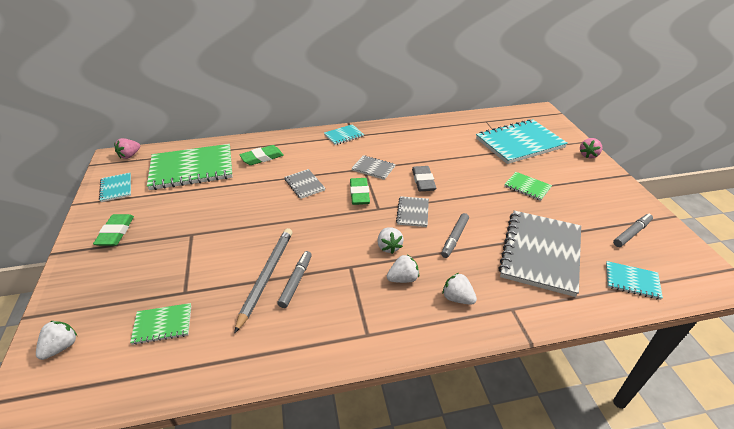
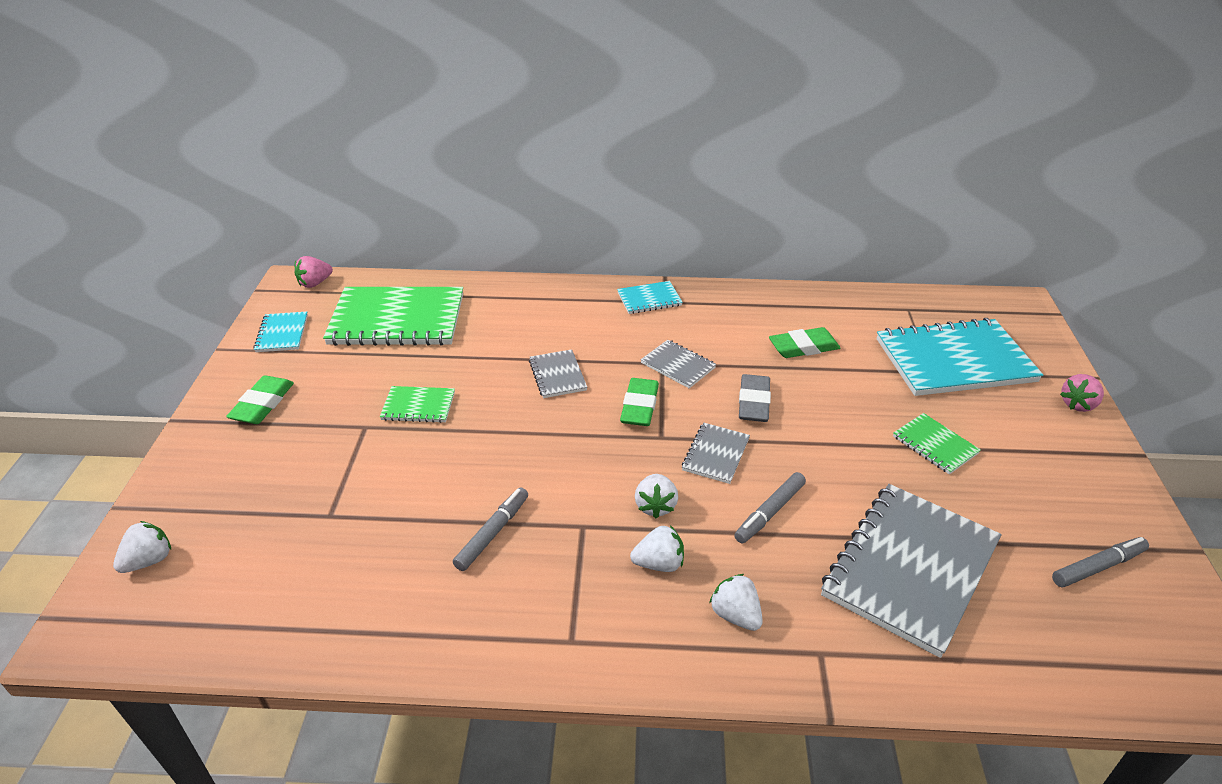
camera: 15 degrees right, 0 degrees up
green notebook [130,303,191,345] -> green notebook moved to [380,386,455,423]
grey pencil [234,228,292,334] -> none
green eraser [239,145,284,165] -> green eraser moved to [769,327,840,358]
turquoise notebook [606,261,663,300] -> none

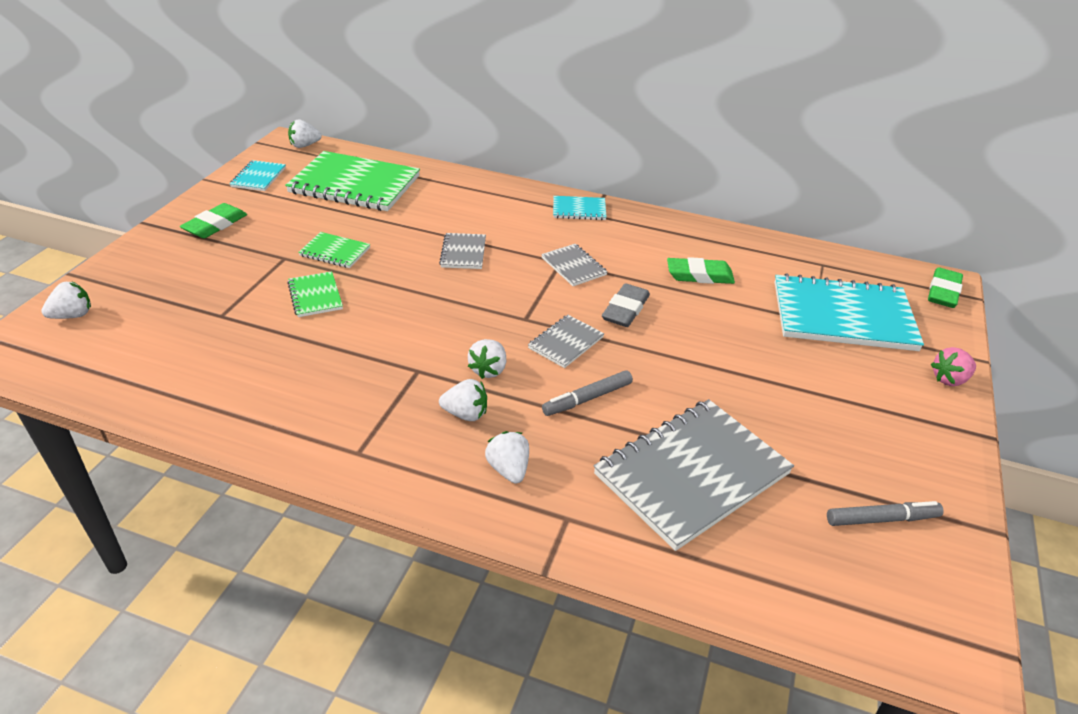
camera: 15 degrees right, 0 degrees up
pink strawberry [294,256,333,288] -> white strawberry [288,119,322,148]
grey marker [453,488,528,571] -> none
green eraser [620,378,659,426] -> green eraser moved to [928,267,963,308]
green notebook [893,413,981,474] -> green notebook moved to [287,271,343,317]

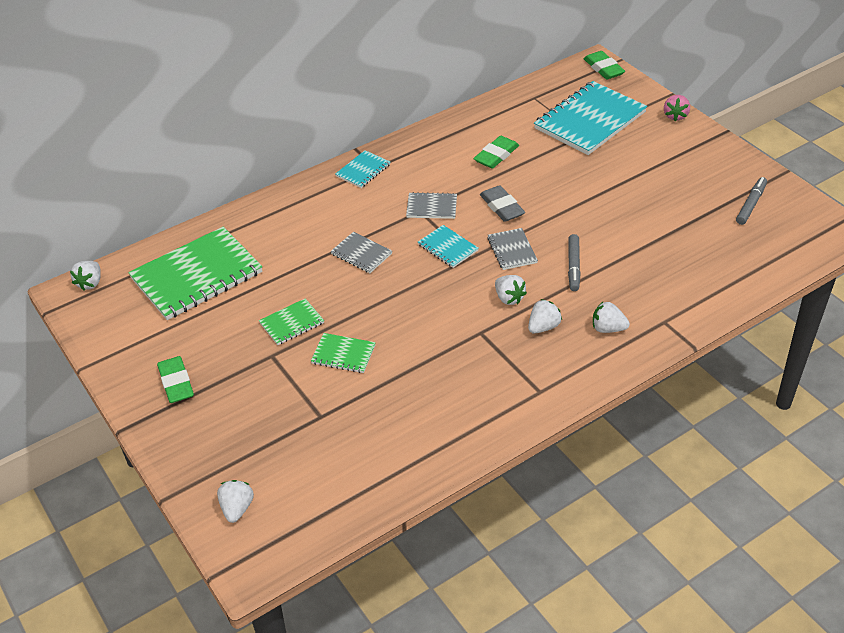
camera: 50 degrees left, 5 degrees up
turquoise notebook [230,160,286,191] -> turquoise notebook moved to [418,225,479,268]
grey notebook [594,399,794,551] -> none

